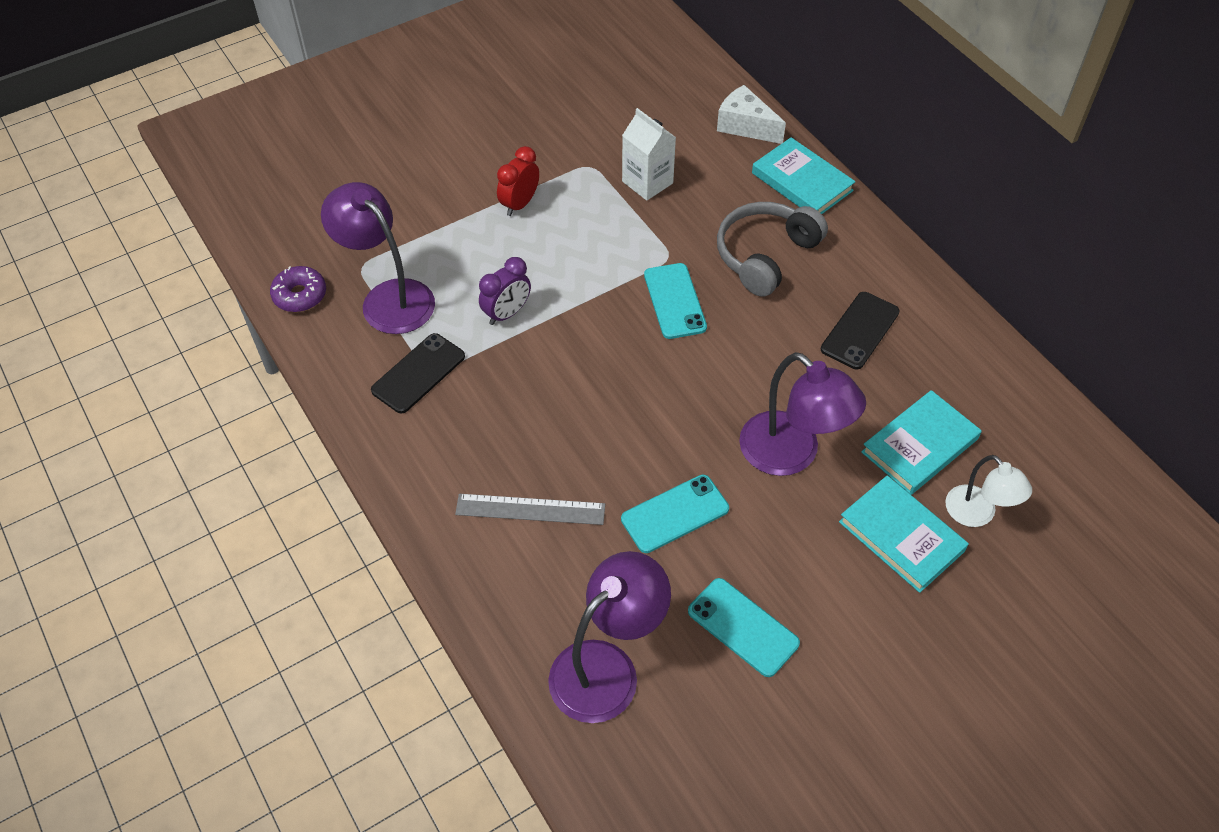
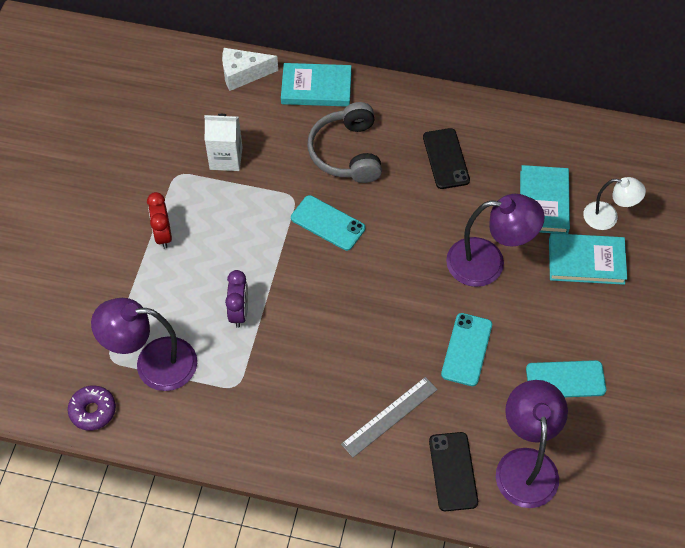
camera: 45 degrees left, 5 degrees up
black phone [371,333,465,413] -> black phone moved to [429,432,478,511]

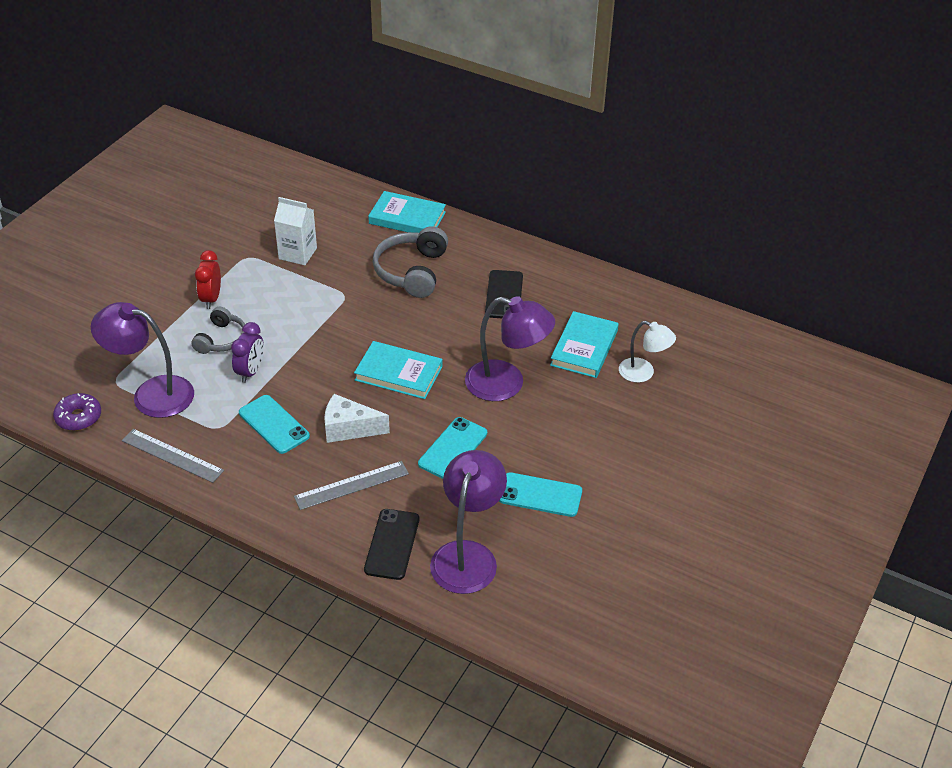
camera: 15 degrees right, 15 degrees down
white cheese [222,48,278,91] -> white cheese moved to [324,394,390,443]
turquoise phone [291,195,365,251] -> turquoise phone moved to [239,395,310,454]
turquoise book [549,233,627,285] -> turquoise book moved to [354,341,443,399]
none -> grey ruler [122,429,224,483]
none -> grey headphones [191,307,245,354]

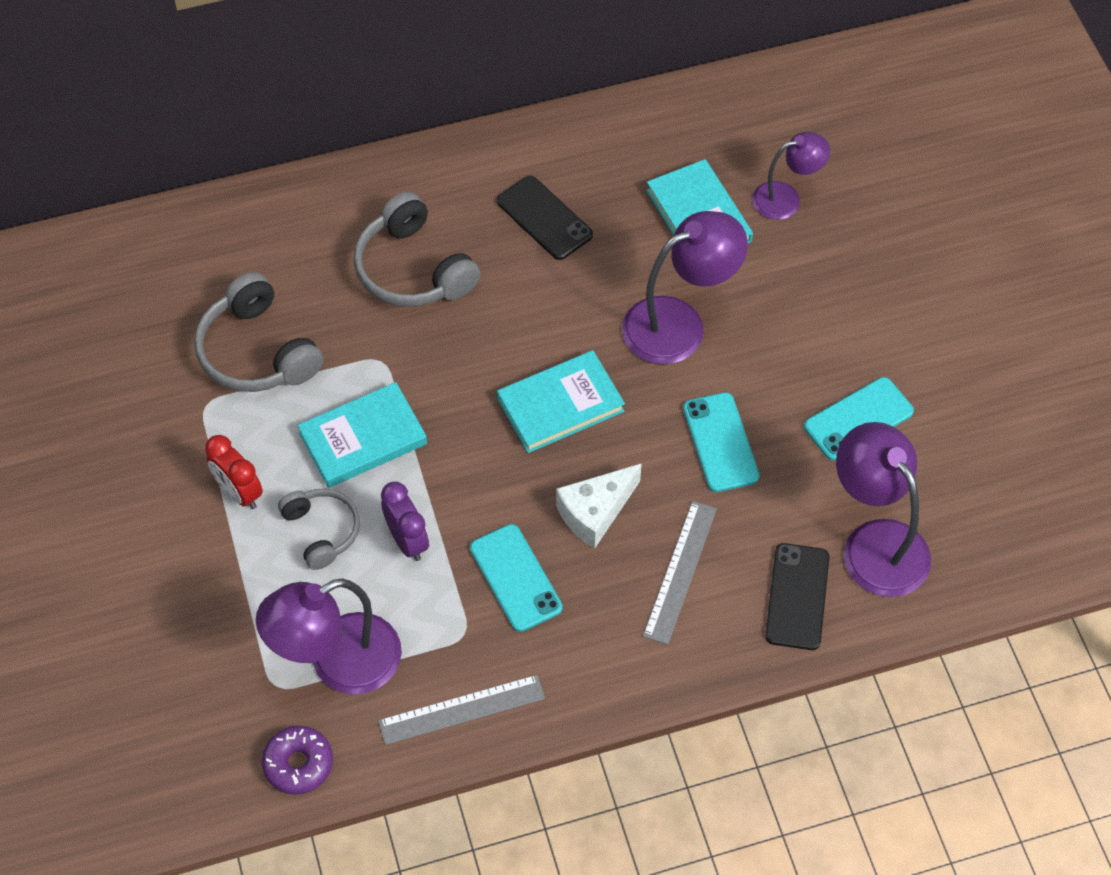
camera: 45 degrees left, 15 degrees up
turquoise phone [239,395,310,454] -> turquoise phone turned 60 degrees clockwise [470,524,563,632]
white carton [274,197,317,265] -> grey headphones [194,272,323,392]
black phone [364,509,419,580] -> black phone turned 45 degrees clockwise [765,543,829,650]
turquoise book [368,191,446,233] -> turquoise book moved to [297,382,427,488]
white lamp [619,321,676,383] -> purple lamp [752,132,830,220]

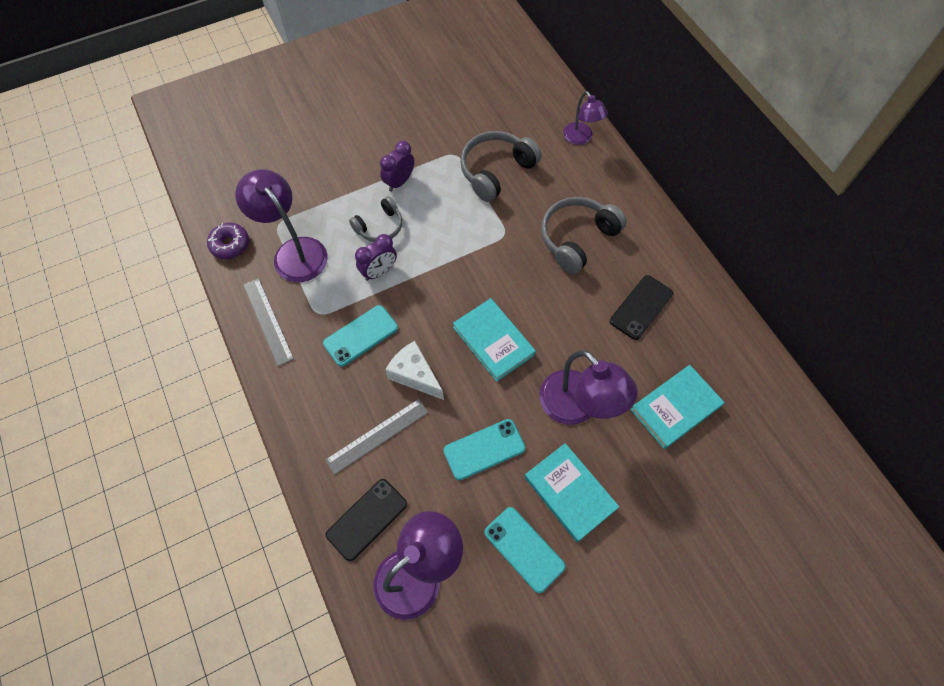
camera: 80 degrees right, 5 degrees up
red clock [205,435,263,509] -> purple clock [380,141,415,192]
turquoise book [297,382,427,488] -> turquoise book moved to [525,443,619,542]
grey ruler [643,501,717,645] -> grey ruler turned 45 degrees counterclockwise [325,399,429,475]
purple lamp [752,132,830,220] -> purple lamp moved to [563,91,608,145]
black phone [765,543,829,650] -> black phone turned 45 degrees counterclockwise [326,479,407,561]

